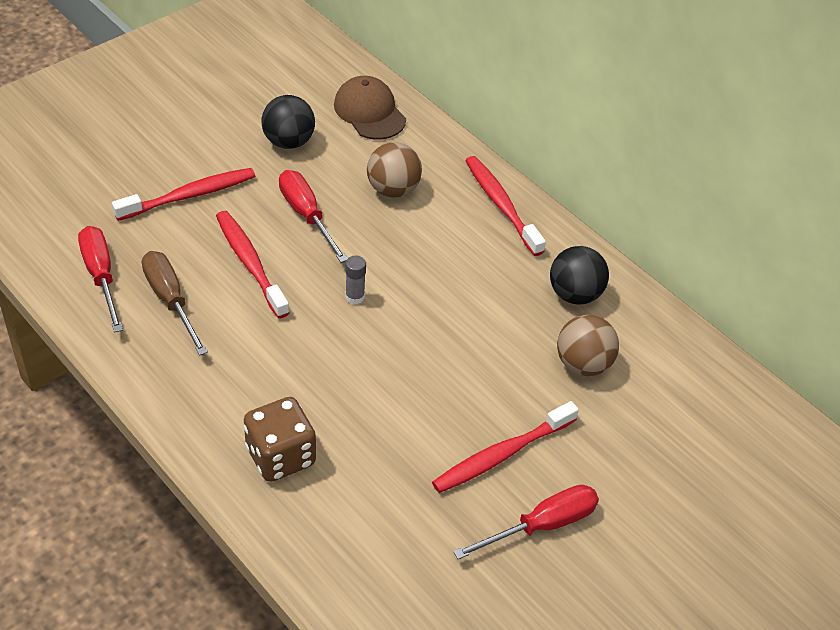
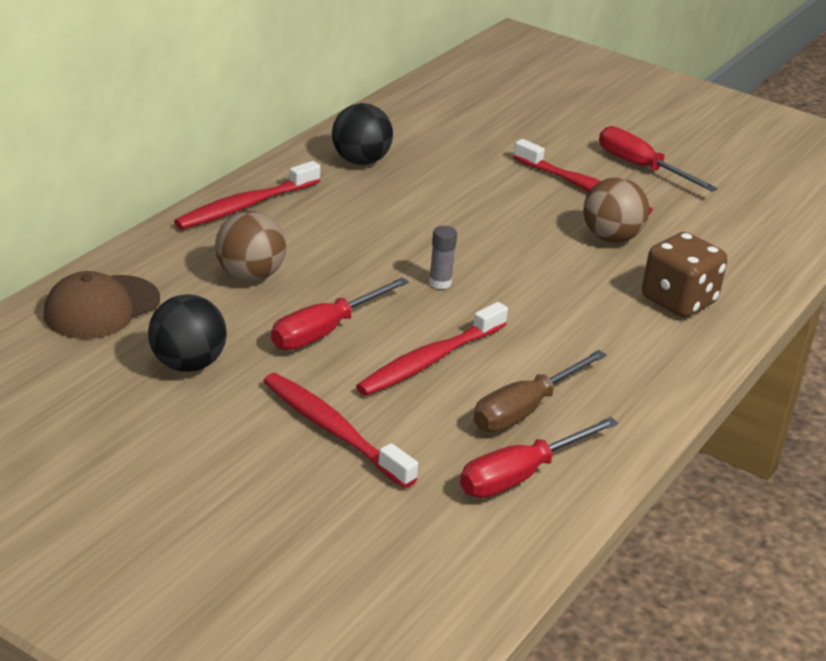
camera: 105 degrees left, 15 degrees down
brown ball [557,315,619,376] -> brown ball moved to [583,177,649,243]

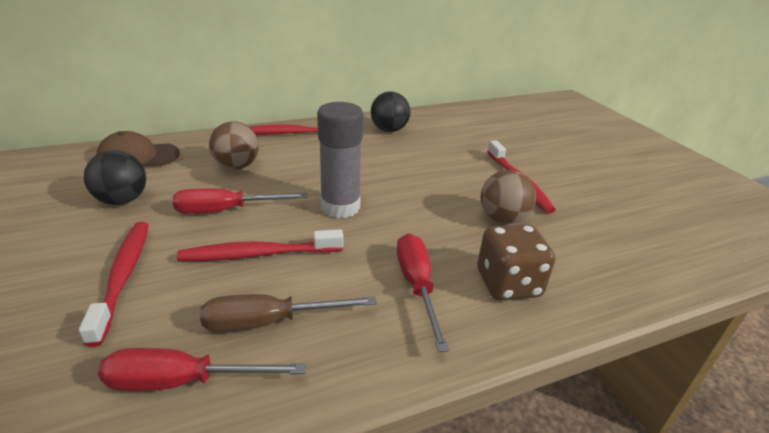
camera: 35 degrees right, 0 degrees up
grey glue stick [429,226,457,289] -> grey glue stick [317,102,363,218], size x2.28
red screwdriver [599,126,718,192] -> red screwdriver moved to [397,233,449,352]

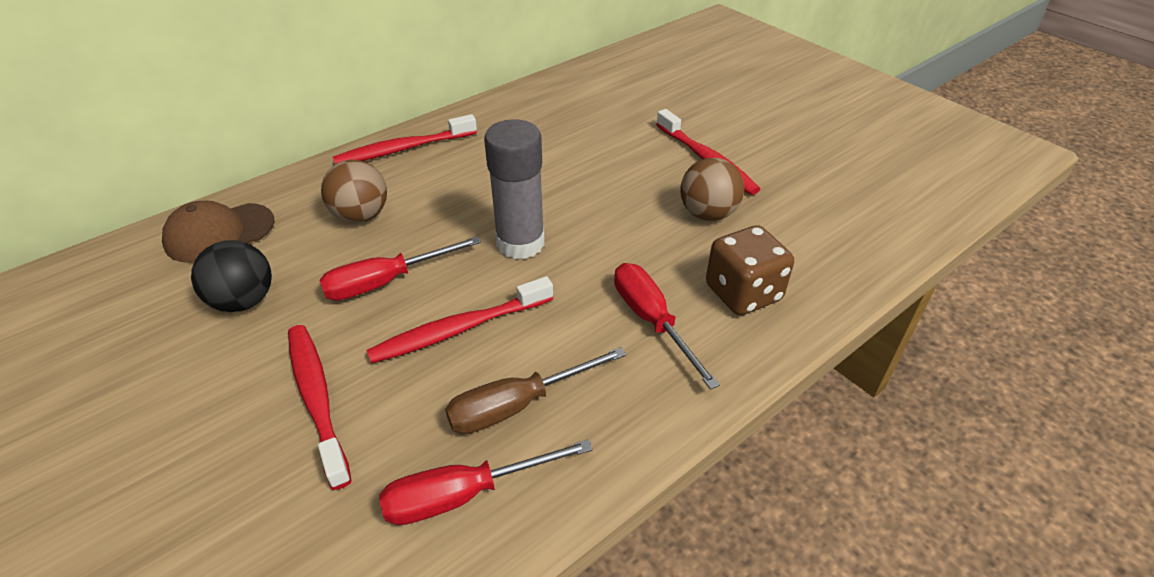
camera: 15 degrees left, 10 degrees up
black ball [371,91,410,132] -> none

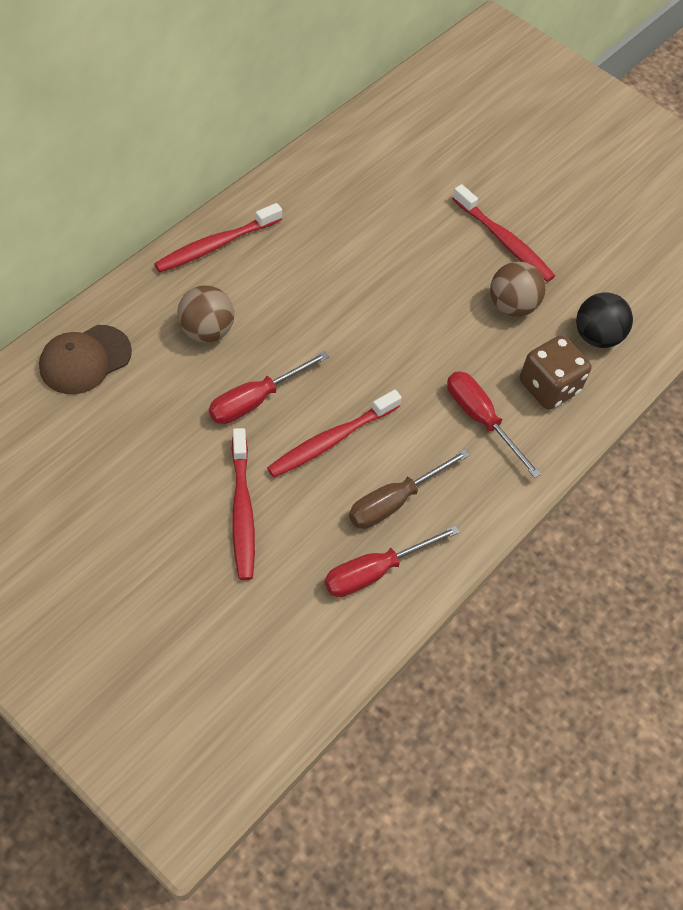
camera: 15 degrees left, 15 degrees up
black ball [191,240,272,312] -> black ball moved to [576,292,633,348]
red toothbrush [288,325,351,490] -> red toothbrush turned 150 degrees counterclockwise [231,428,255,580]
grey glue stick [484,119,545,259] -> none

